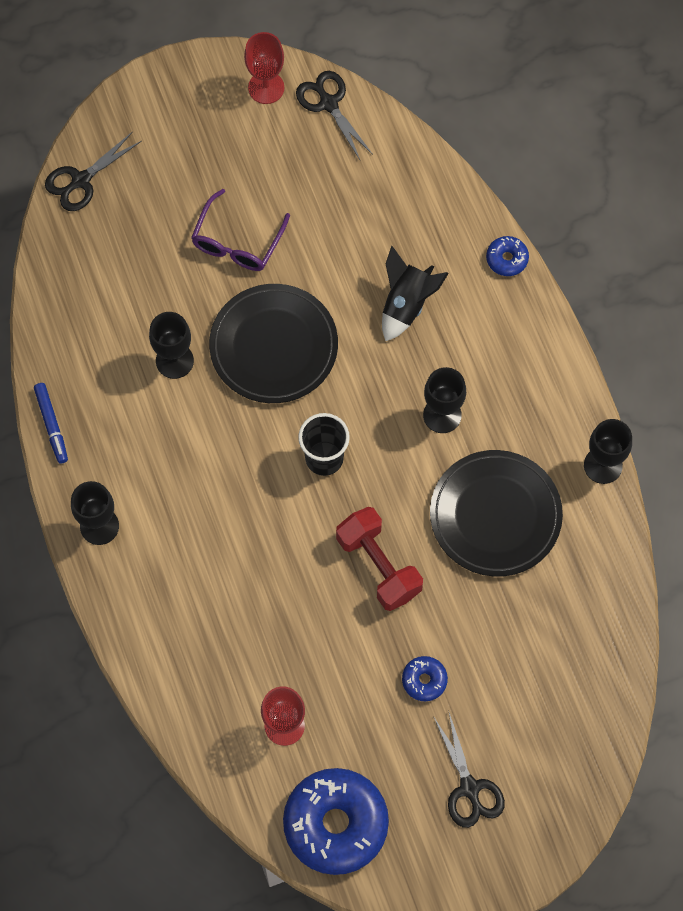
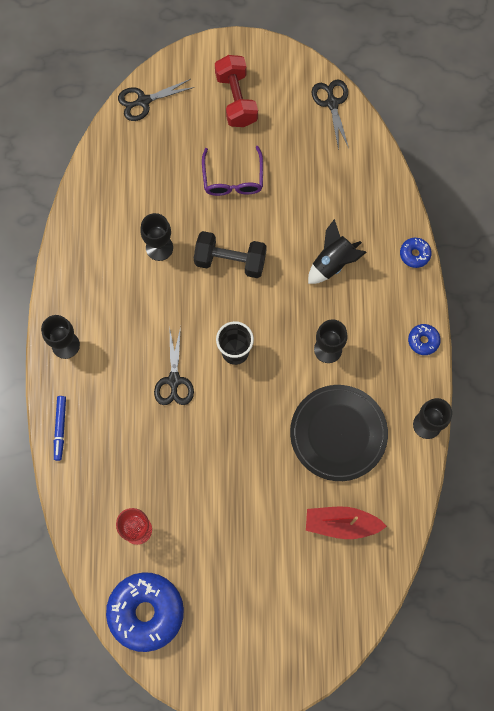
camera: 20 degrees right, 5 degrees up
blue marker [34,383,68,464] -> blue marker moved to [54,396,66,461]
purple glasses [191,189,290,271] -> purple glasses turned 45 degrees counterclockwise [202,146,263,196]
black plate [209,284,338,403] -> black dumbbell [194,231,267,278]
red goblet [244,32,284,104] -> none
red dumbbell [336,507,423,611] -> red dumbbell moved to [215,55,258,127]
blue donut [402,656,448,701] -> blue donut moved to [408,324,441,355]
black scissors [433,713,505,828] -> black scissors moved to [154,326,194,405]
none -> red boat [306,506,387,539]

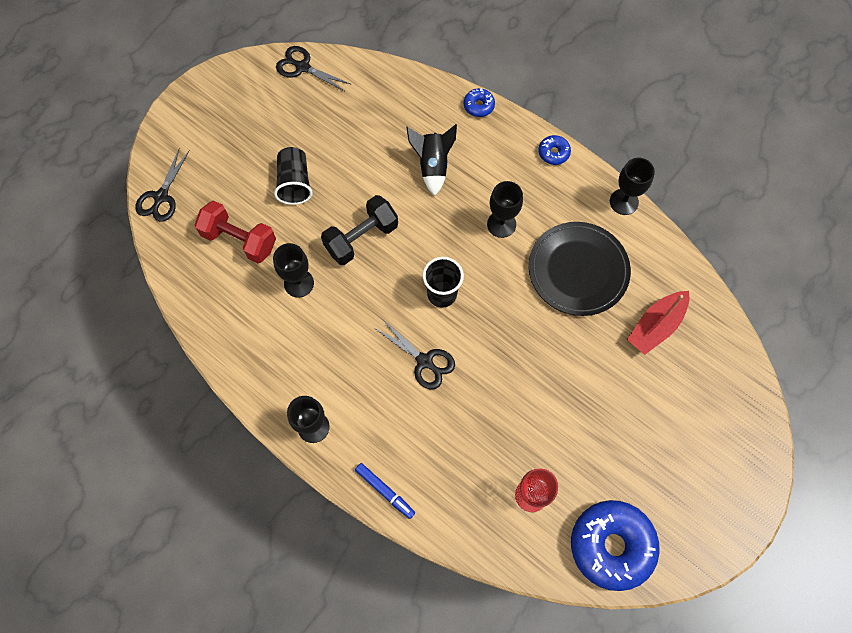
camera: 50 degrees left, 5 degrees down
purple glasses [202,146,263,196] -> black cup [274,147,313,205]
red dumbbell [215,55,258,127] -> red dumbbell moved to [195,200,276,263]

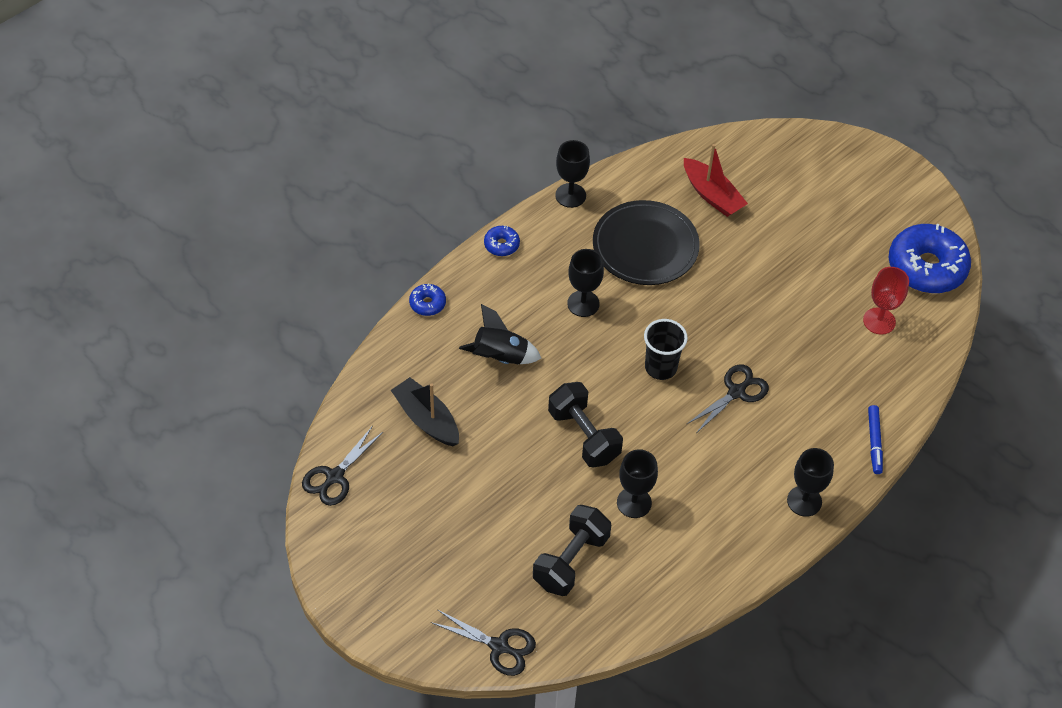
camera: 85 degrees left, 15 degrees down
red dumbbell [195,200,276,263] -> black dumbbell [533,505,611,596]
black cup [274,147,313,205] -> none
blue marker [355,463,415,519] -> blue marker turned 135 degrees clockwise [868,405,883,474]
none -> black boat [391,377,459,446]

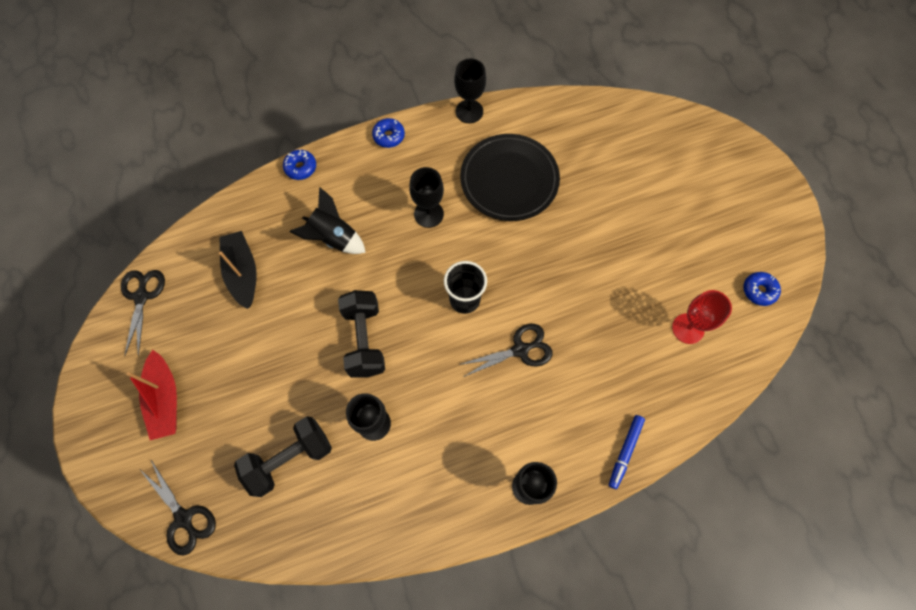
camera: 25 degrees right, 15 degrees up
black scissors [302,427,383,506] -> black scissors turned 120 degrees clockwise [121,270,165,357]
red boat [684,144,748,217] -> red boat moved to [127,350,177,440]
blue donut [889,224,971,293] -> blue donut [744,272,781,306], size x0.44

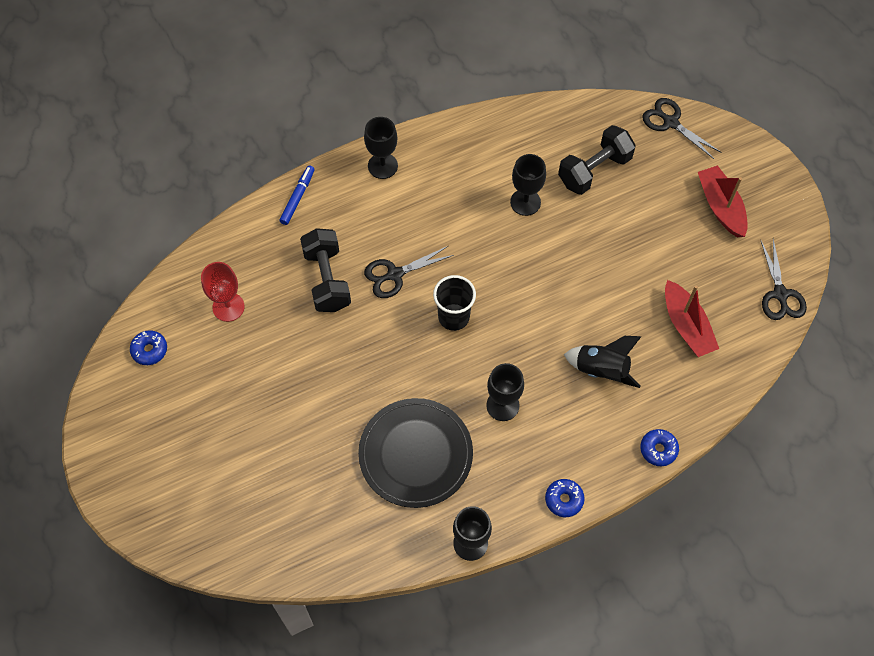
camera: 175 degrees right, 5 degrees down
black boat [219,231,257,309] -> red boat [665,280,719,357]
black dumbbell [338,290,385,378] -> black dumbbell moved to [300,228,351,312]

